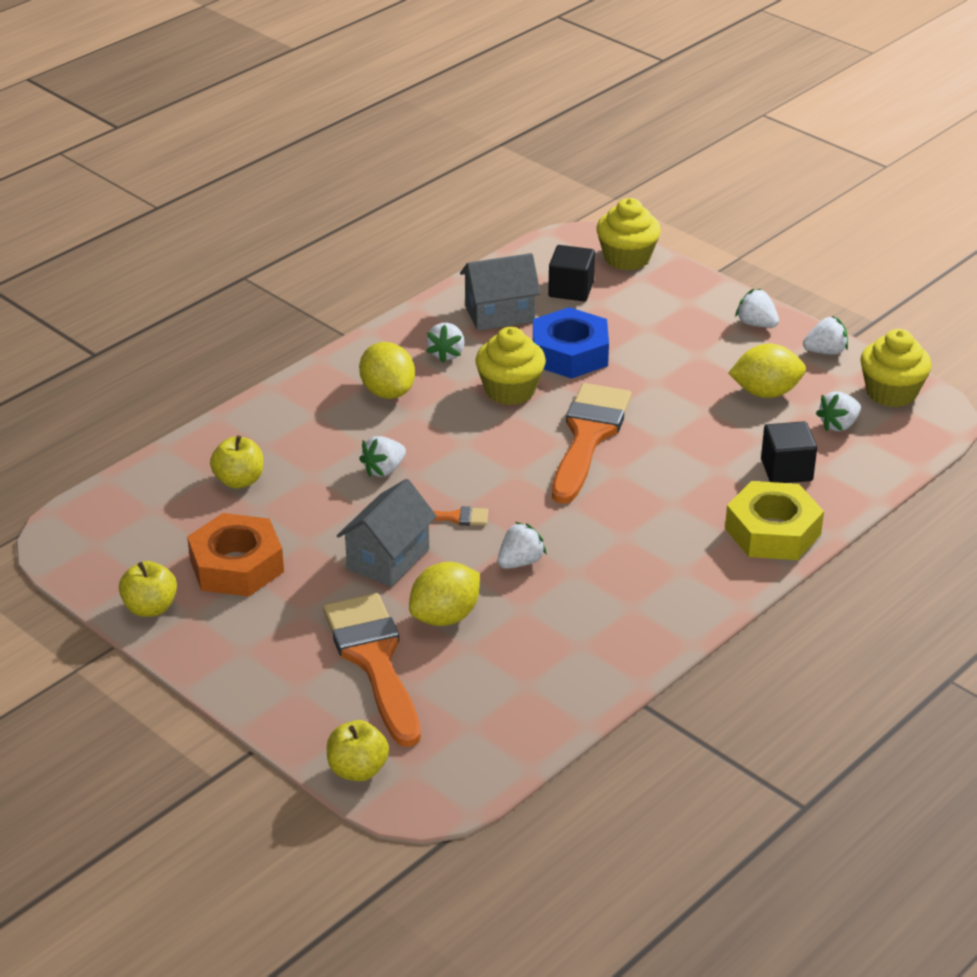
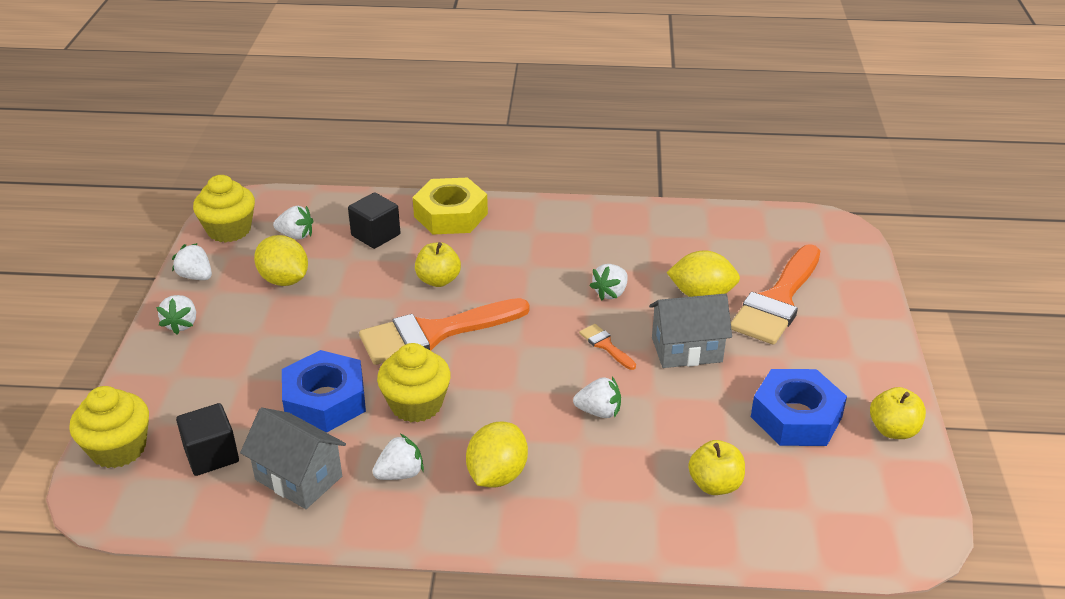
camera: 130 degrees left, 0 degrees up
orange nut [187,513,284,597] -> blue nut [751,369,847,446]
yellow apple [327,720,389,781] -> yellow apple moved to [415,242,461,287]
white strawberry [498,522,547,569] -> white strawberry turned 60 degrees counterclockwise [590,264,628,301]

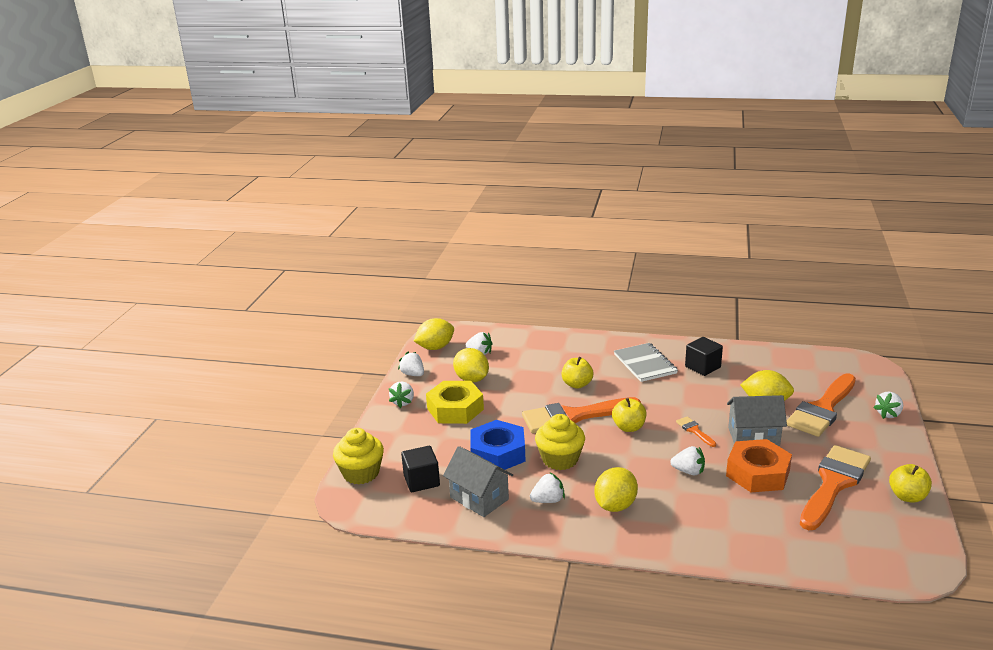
camera: 10 degrees right, 10 degrees down
yellow cupcake [193,175,255,243] -> yellow lemon [414,318,454,350]
black cube [348,192,400,249] -> black cube moved to [685,337,723,376]
yellow nut [413,177,488,234] -> yellow nut moved to [426,381,484,424]
white strawberry [590,264,628,301] -> white strawberry moved to [873,392,903,419]
yellow apple [688,440,745,495] -> yellow apple moved to [612,398,646,432]
blue nut [751,369,847,446] -> orange brush [800,445,871,530]
none -> grey notebook [614,343,678,382]
none -> orange nut [726,439,792,492]

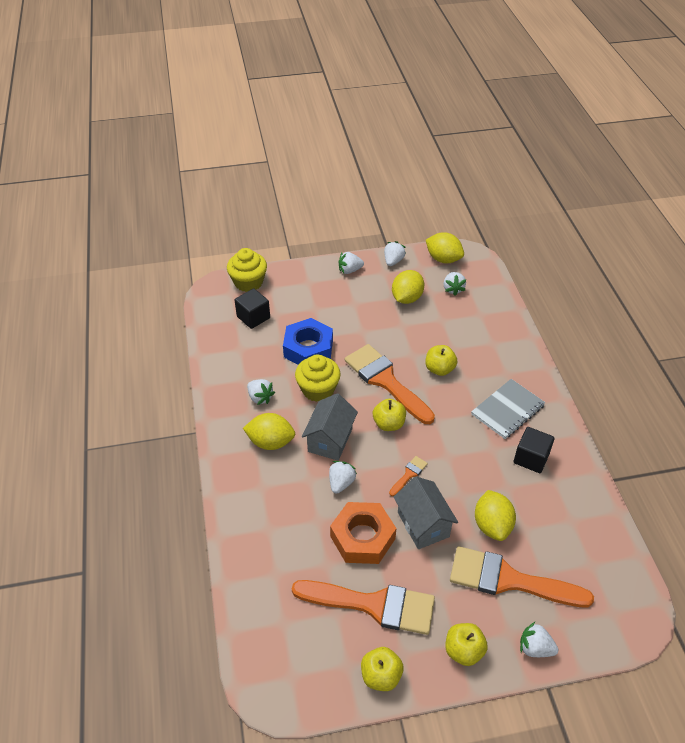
camera: 65 degrees right, 20 degrees up
yellow nut [426,381,484,424] -> none
grey house [443,446,513,517] -> grey house moved to [302,393,358,461]
white strawberry [670,446,705,475] -> white strawberry turned 150 degrees counterclockwise [329,461,357,494]
none -> yellow apple [445,623,488,666]

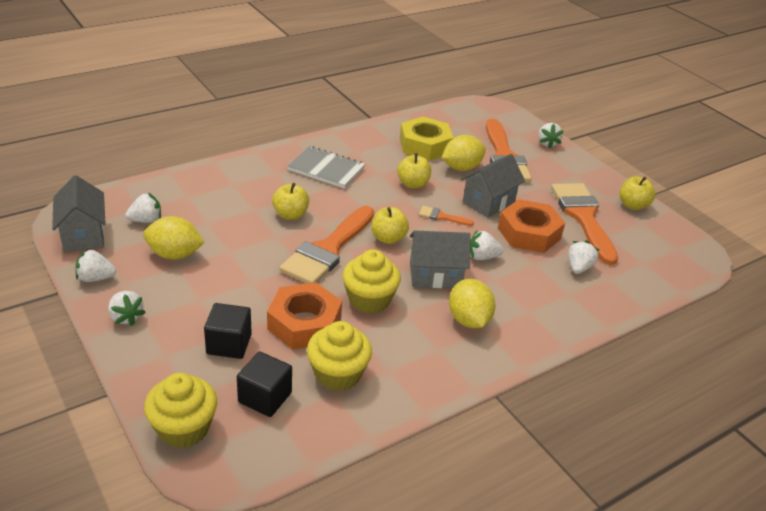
camera: 115 degrees left, 10 degrees down
white strawberry [247,379,275,405] -> white strawberry moved to [568,240,599,274]
blue nut [283,318,333,365] -> orange nut [267,282,342,350]
yellow lemon [426,232,464,263] -> grey house [52,175,106,252]
yellow apple [445,623,488,666] -> yellow apple moved to [397,153,431,188]
black cube [514,427,555,473] -> black cube moved to [204,303,252,359]
none -> yellow cupcake [307,321,372,391]
none -> yellow nut [400,117,453,161]

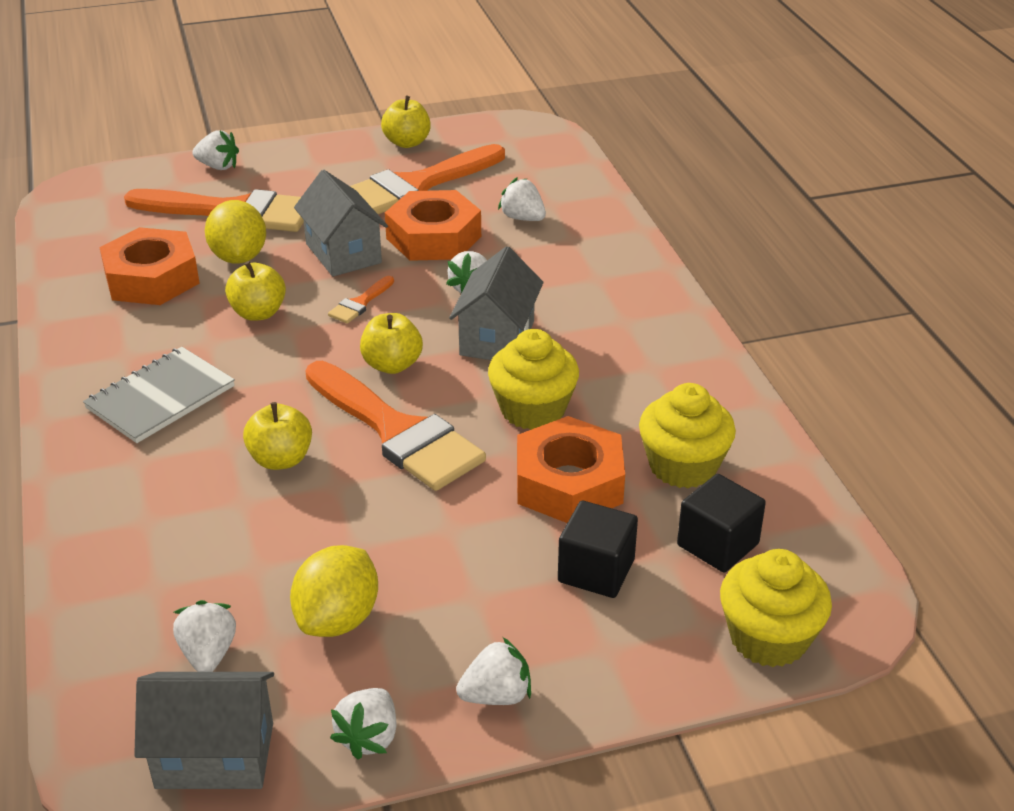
camera: 70 degrees left, 0 degrees up
yellow nut [400,117,453,161] -> orange nut [99,227,200,305]
yellow lemon [449,279,496,328] -> none
orange brush [551,183,618,265] -> orange brush turned 45 degrees counterclockwise [350,144,505,214]

